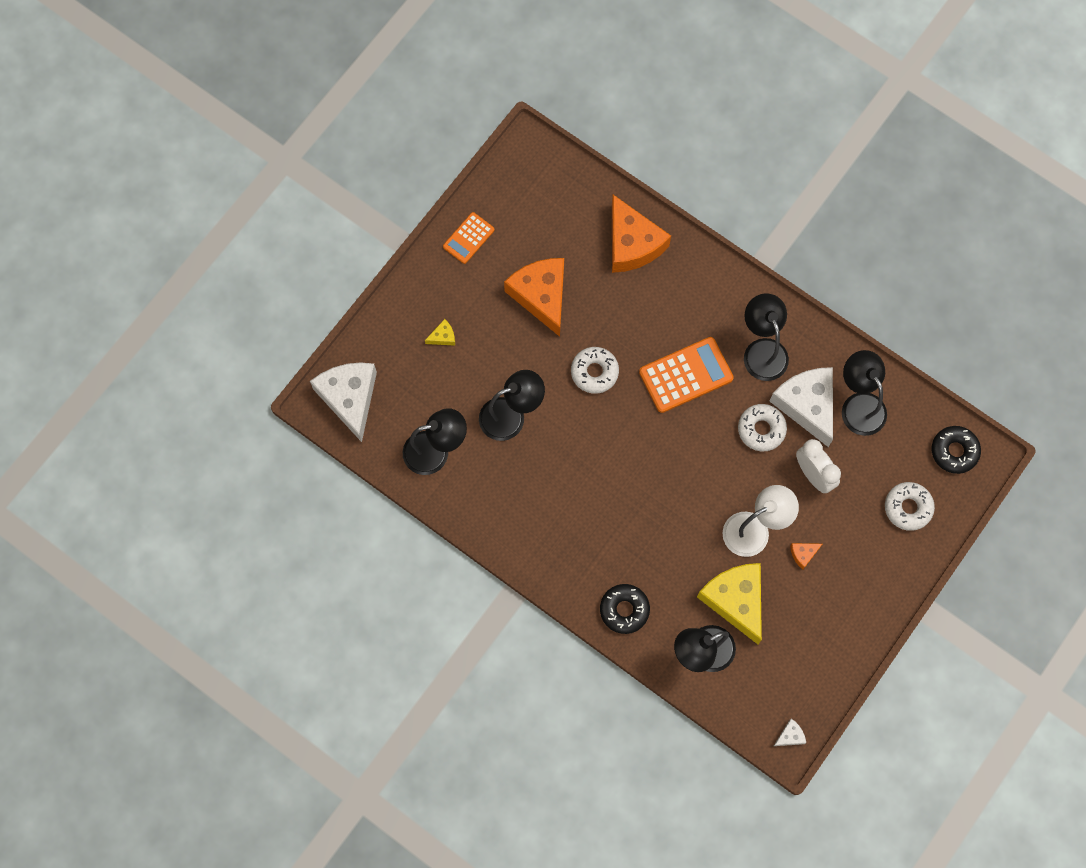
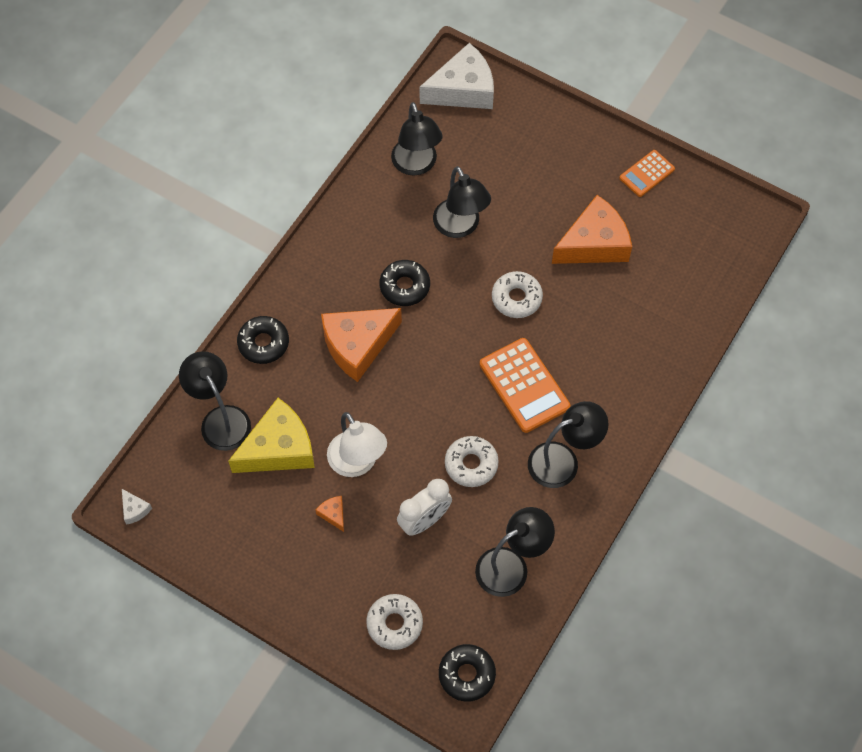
camera: 85 degrees right, 10 degrees down
yellow cheese [425,319,455,346] -> none
orange calculator [443,212,495,264] -> orange calculator turned 75 degrees counterclockwise [619,150,675,197]
orange cheese [612,195,671,273] -> orange cheese moved to [321,308,402,382]
white cheese [770,367,833,447] -> none
none -> black donut [379,260,430,306]

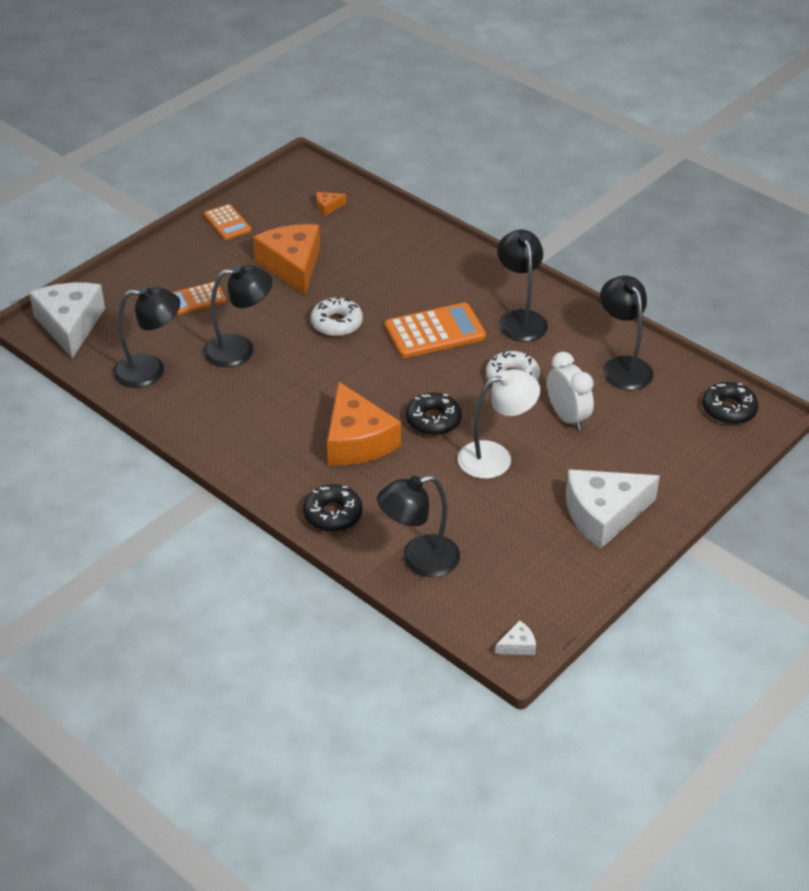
camera: 80 degrees left, 20 degrees down
yellow cheese [228,398,315,473] -> none
orange cheese [315,496,344,532] -> orange cheese moved to [316,192,346,216]
white donut [366,594,423,650] -> none
black donut [379,260,430,306] -> black donut moved to [406,393,462,436]
none -> orange calculator [172,282,226,315]
none -> white cheese [566,469,660,549]

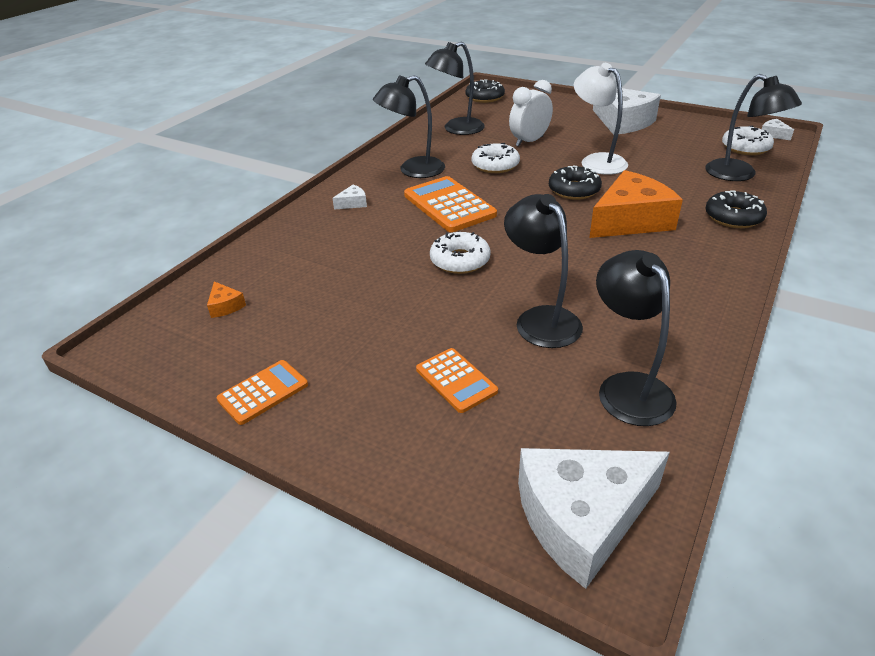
camera: 100 degrees left, 5 degrees down
orange cheese [253,224,320,295] -> none
none -> white cheese [332,185,367,210]
none -> white donut [722,126,774,155]

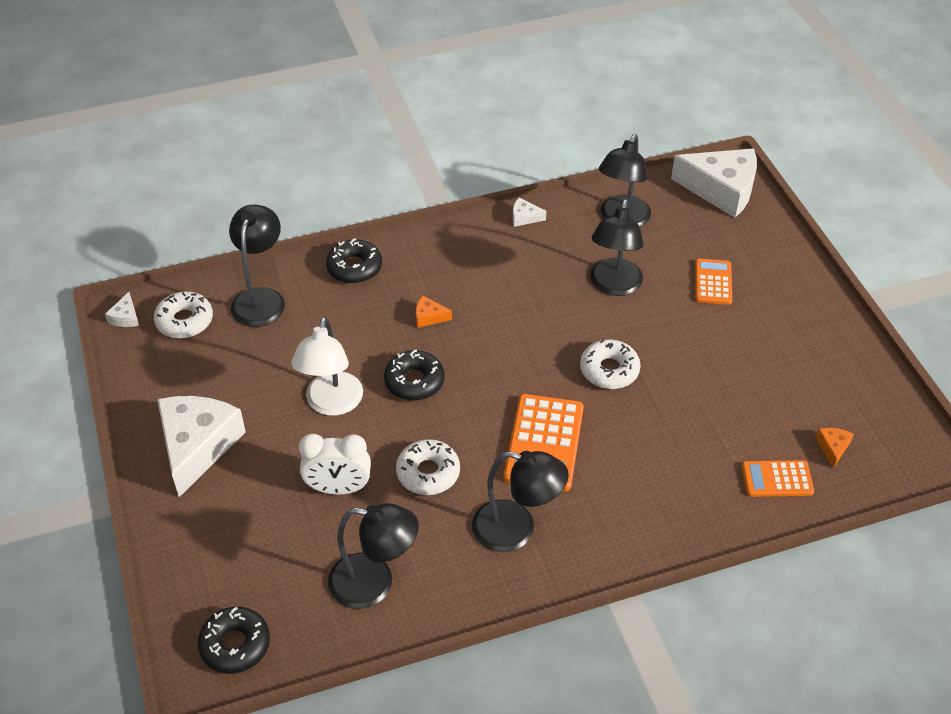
camera: 140 degrees left, 10 degrees up
orange calculator [217,360,308,425] -> orange calculator moved to [742,460,814,497]
white cheese [332,185,367,210] -> white cheese moved to [513,198,546,227]
orange cheese [589,170,683,238] -> orange cheese [416,296,452,328], size x0.40

